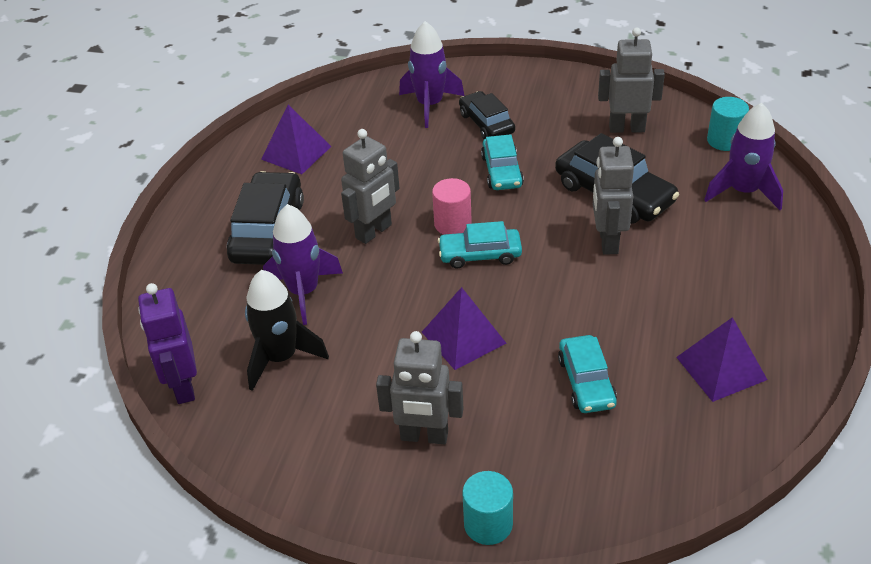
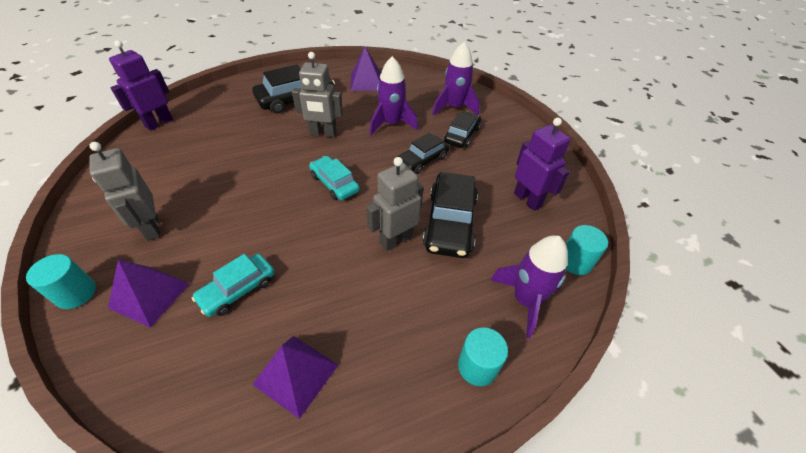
camera: 50 degrees right, 5 degrees up
black rocket [245,270,329,391] -> none
purple rocket [263,204,343,325] -> purple rocket moved to [370,56,418,135]
purple pyramid [422,287,506,370] -> purple pyramid moved to [108,260,190,328]
pink cylinder [432,178,472,235] -> none
turquoise car [481,134,524,190] -> black car [397,133,450,174]
grey robot [598,27,665,133] -> purple robot [514,118,571,211]
none -> turquoise cylinder [458,327,508,386]

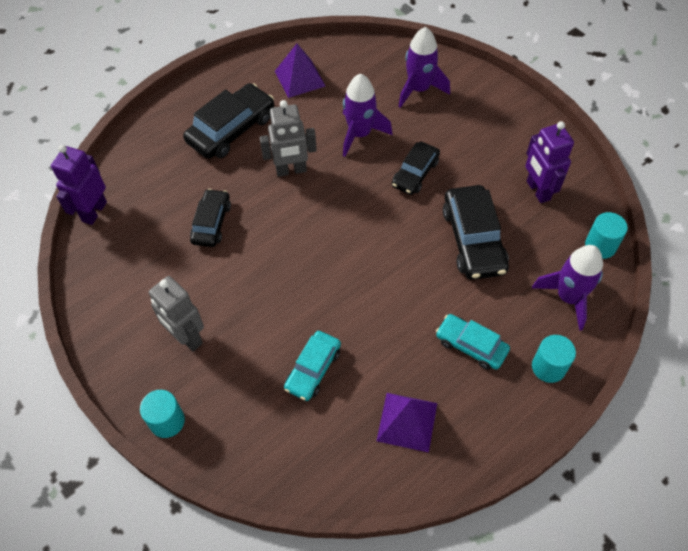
camera: 15 degrees left, 10 degrees up
purple pyramid [108,260,190,328] -> none
turquoise car [309,156,360,200] -> turquoise car moved to [436,314,510,370]
grey robot [366,157,423,251] -> none
black car [444,111,481,148] -> black car moved to [190,189,231,247]
purple robot [514,118,571,211] -> purple robot turned 150 degrees counterclockwise [525,121,574,203]

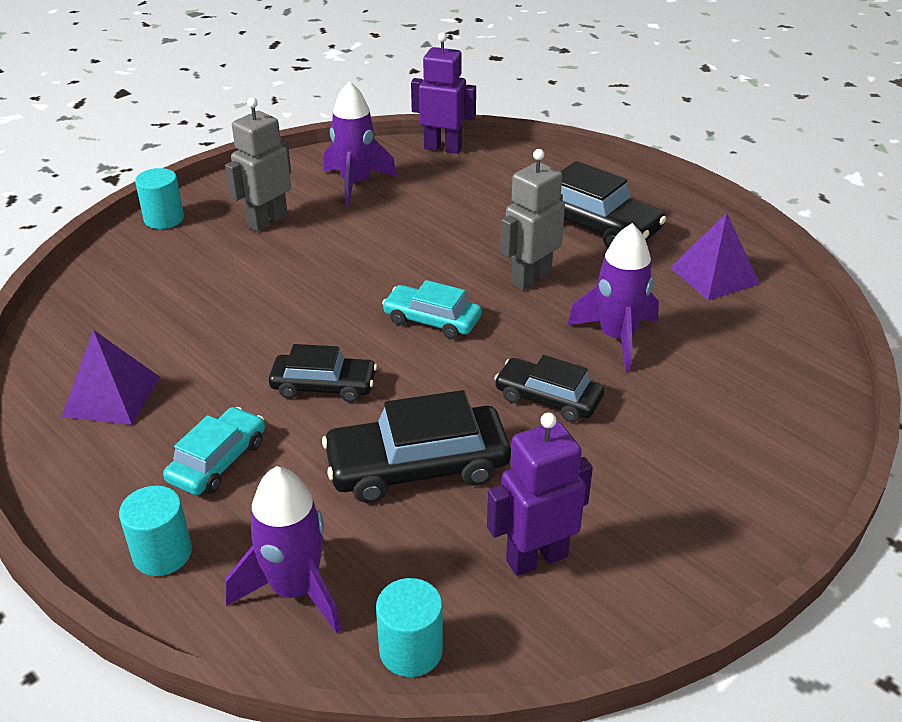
camera: 85 degrees right, 20 degrees down
black car [190,189,231,247] -> black car moved to [269,344,377,403]
grey robot [260,100,317,177] -> grey robot turned 60 degrees clockwise [500,149,565,290]
turquoise car [284,331,341,401] -> turquoise car moved to [382,280,482,339]
purple rocket [398,27,450,108] -> purple rocket moved to [324,81,397,206]

